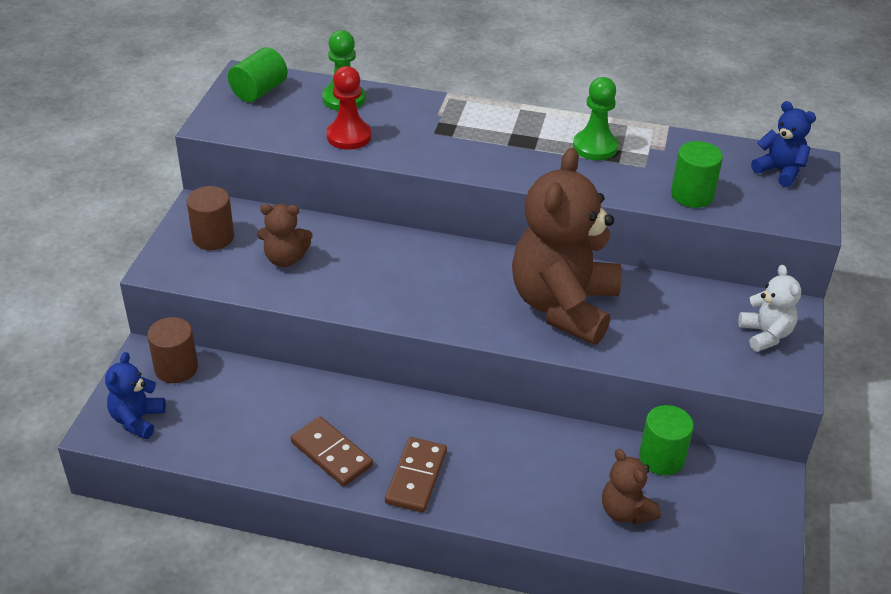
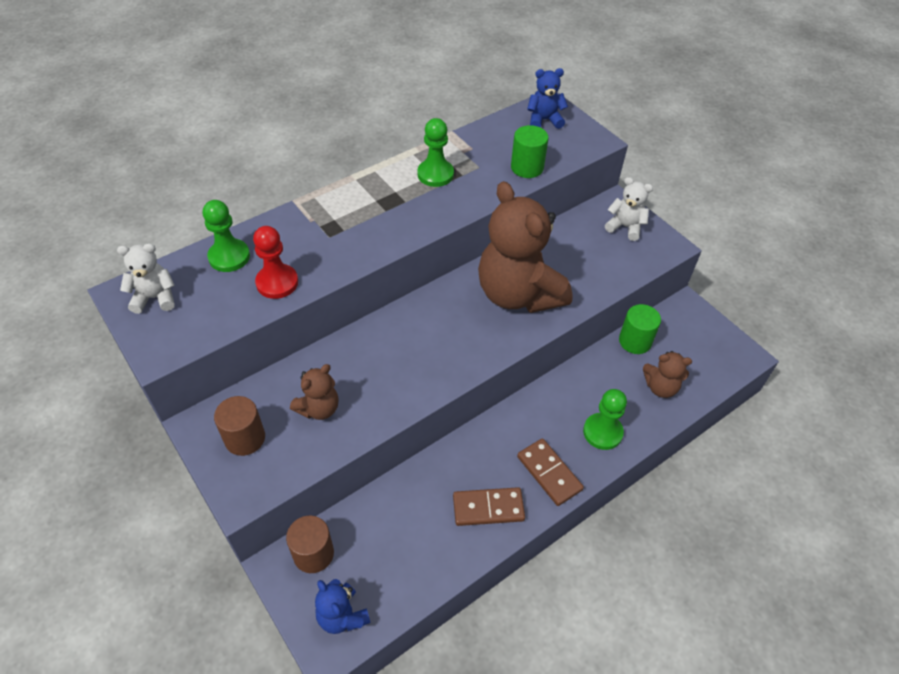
camera: 50 degrees left, 10 degrees up
green cylinder [228,47,288,102] -> white teddy bear [117,243,175,314]
none -> green pawn [583,389,627,450]

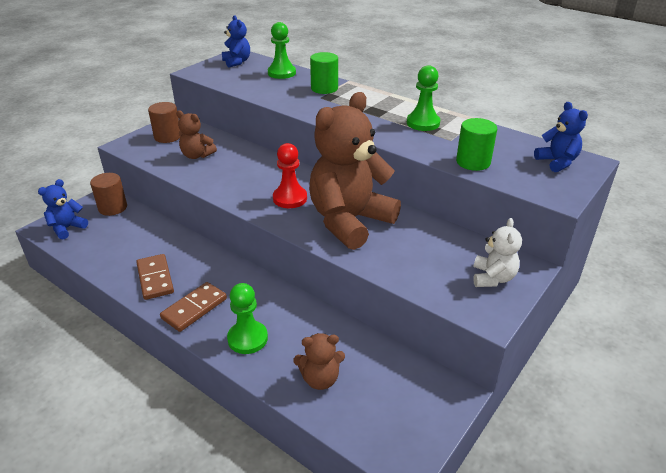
camera: 75 degrees right, 15 degrees down
white teddy bear [117,243,175,314] -> blue teddy bear [222,15,250,68]
red pawn [253,226,298,299] -> red pawn moved to [273,143,307,208]
green cylinder [619,304,661,354] -> green cylinder moved to [310,52,338,94]
brown teddy bear [643,351,692,398] -> brown teddy bear turned 90 degrees counterclockwise [293,333,345,390]

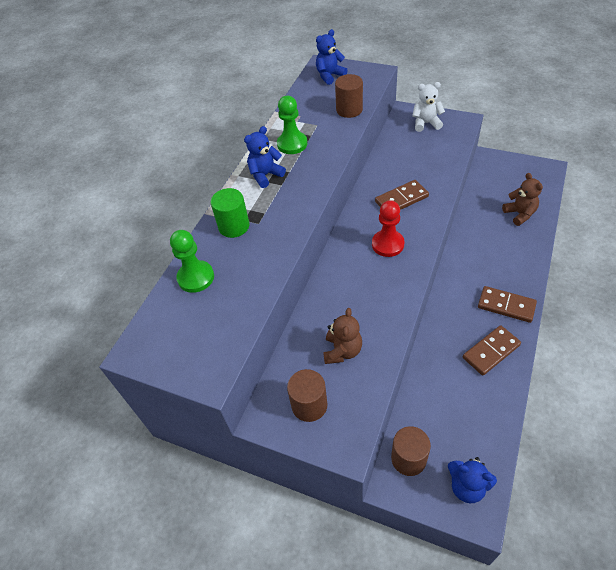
camera: 100 degrees left, 15 degrees up
blue teddy bear [222,15,250,68] -> blue teddy bear moved to [244,126,286,188]
green pawn [227,283,268,354] -> none
brown teddy bear [309,92,401,250] -> brown domino [375,180,429,210]
green cylinder [456,118,497,171] -> brown cylinder [335,74,363,118]

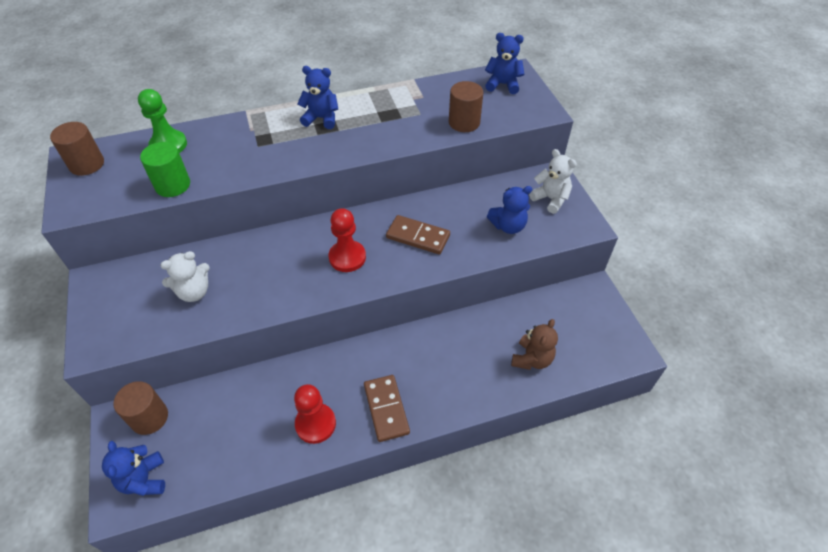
camera: 45 degrees right, 0 degrees up
green cylinder [211,188,249,238] -> green cylinder moved to [140,142,190,197]
green pawn [277,96,307,154] -> none
brown cylinder [287,369,327,422] -> brown cylinder moved to [50,122,104,176]
brown teddy bear [323,308,362,364] -> white teddy bear [160,251,210,302]
brown domino [463,325,521,376] -> red pawn [294,384,336,444]
none -> blue teddy bear [487,186,532,234]

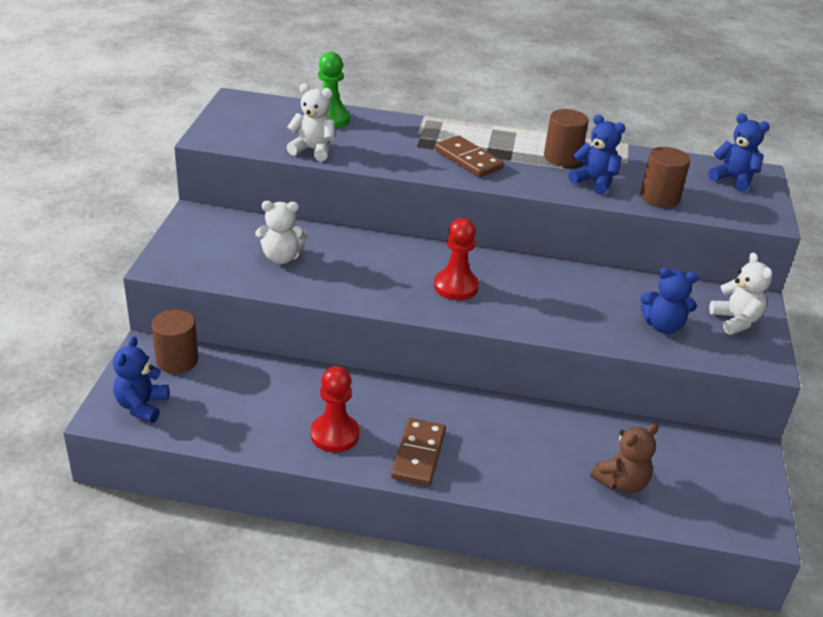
camera: 25 degrees right, 15 degrees down
brown cylinder [50,122,104,176] -> brown cylinder moved to [544,109,588,167]
green cylinder [140,142,190,197] -> white teddy bear [287,84,335,161]
blue teddy bear [297,66,338,129] -> blue teddy bear moved to [568,114,625,195]
brown domino [386,215,450,254] -> brown domino moved to [435,136,504,177]

